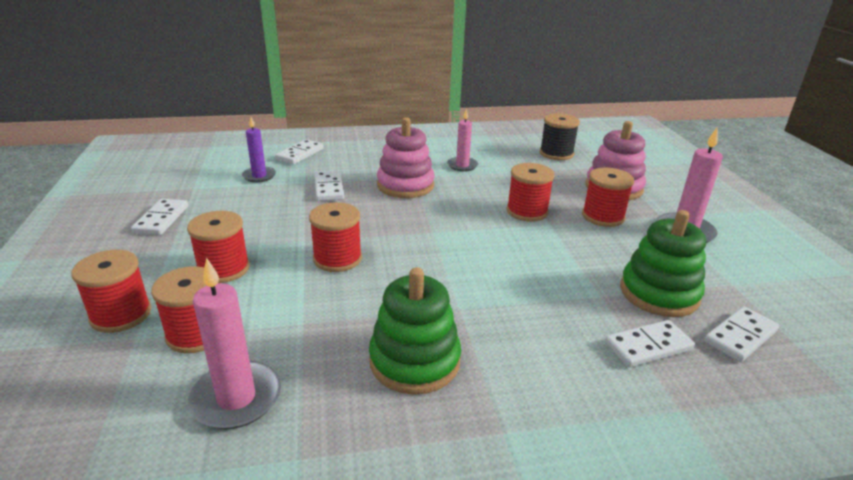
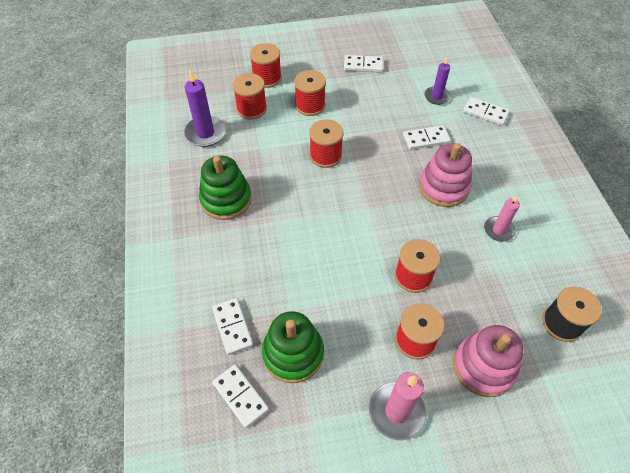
camera: 90 degrees right, 25 degrees up
pink candle [188,257,281,429] -> purple candle [184,69,226,147]

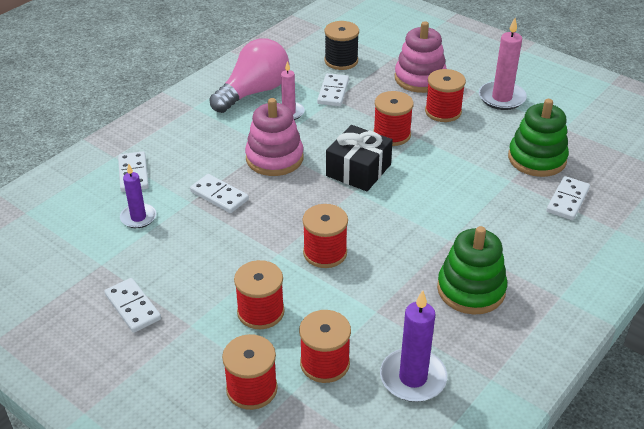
camera: 130 degrees left, 15 degrees down
white domino [212,365,269,428] -> white domino moved to [317,73,349,106]
none -> pink light bulb [209,38,289,113]
none -> black gift [326,125,393,191]

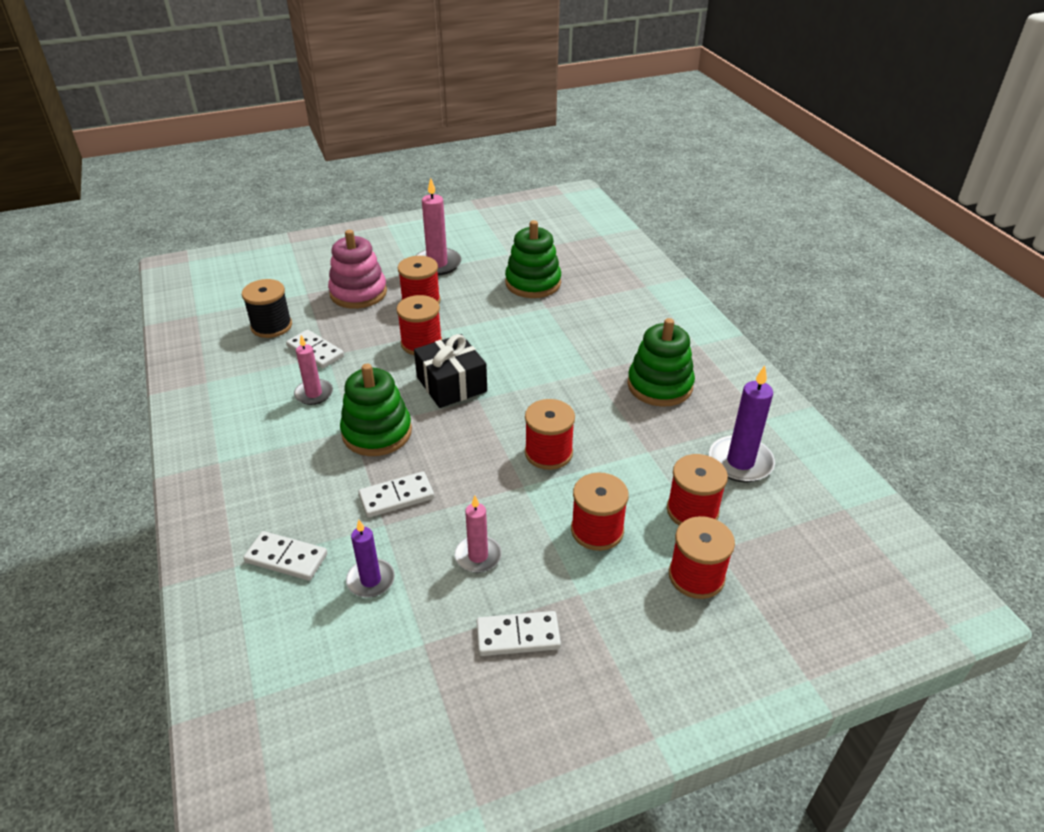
camera: 60 degrees left, 0 degrees up
pink light bulb [209,38,289,113] -> none
pink stacking toy [245,98,303,176] -> green stacking toy [340,364,412,456]
white domino [546,176,590,220] -> none
none -> pink candle [455,496,502,573]

